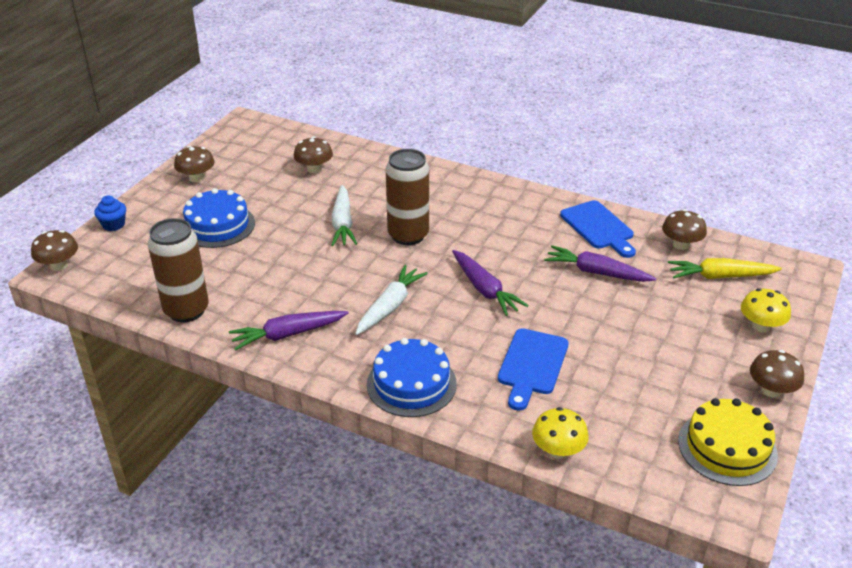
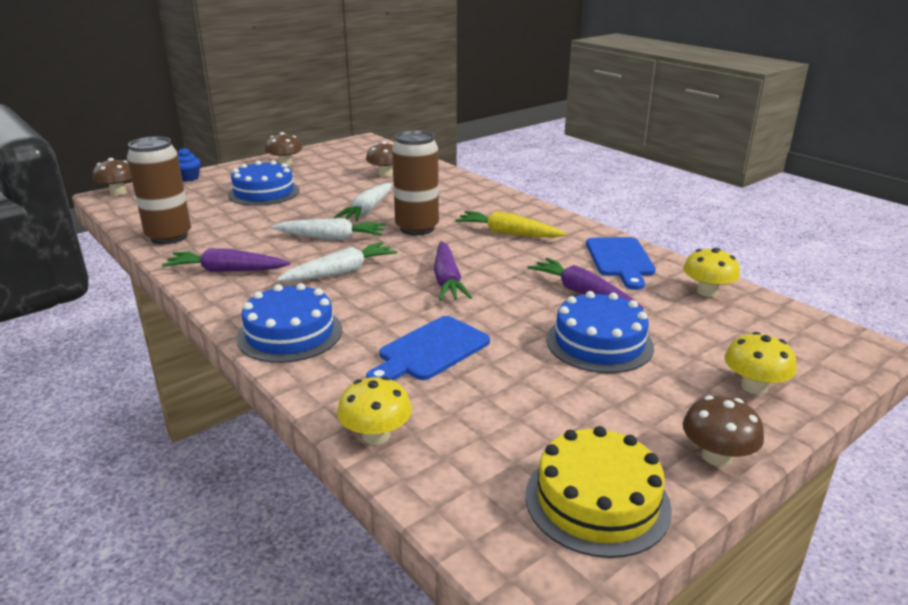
camera: 25 degrees right, 10 degrees down
brown mushroom [662,209,707,250] -> yellow mushroom [683,248,740,297]
yellow carrot [668,258,782,279] -> yellow carrot moved to [455,211,566,238]
none -> white carrot [271,218,386,240]
none -> blue cake [546,291,654,373]

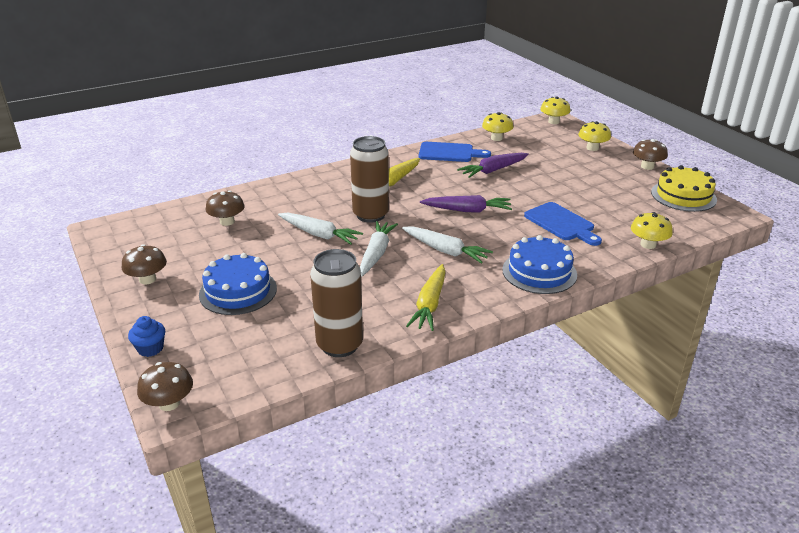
camera: 80 degrees left, 5 degrees up
purple carrot [162,248,291,272] -> yellow carrot [406,264,446,331]
white carrot [277,242,397,281] -> white carrot turned 150 degrees clockwise [402,226,493,264]
blue cake [546,291,654,373] -> none
none -> yellow mushroom [540,96,570,124]

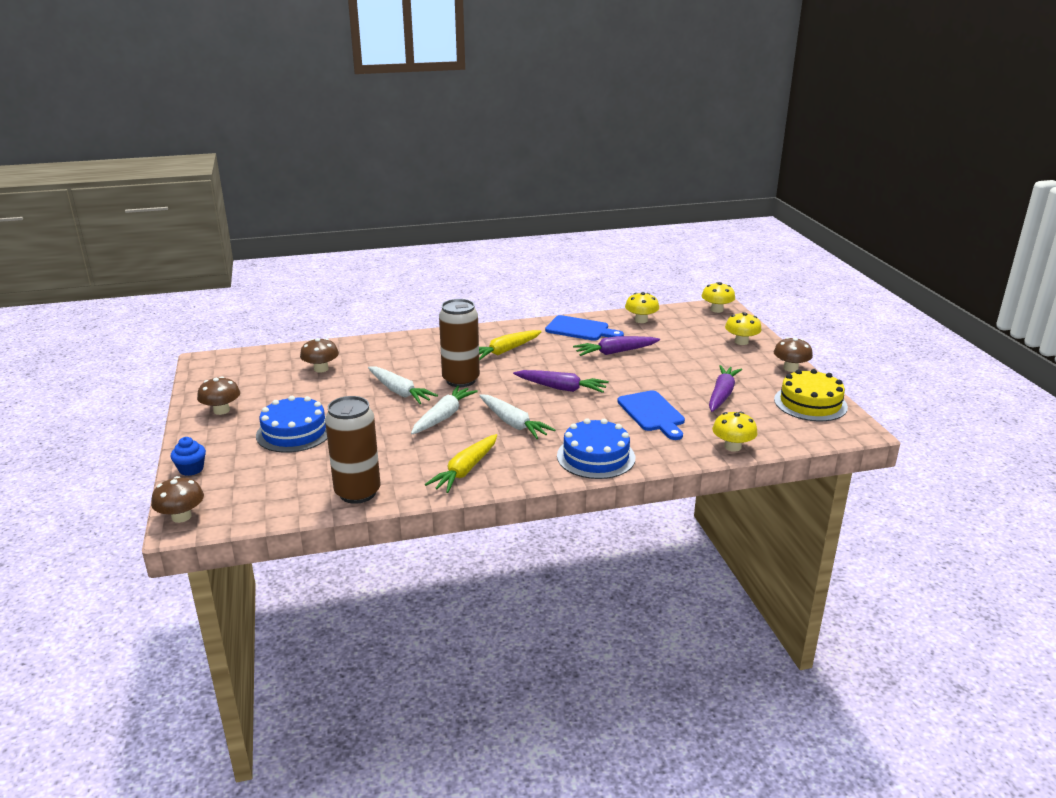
camera: 15 degrees right, 5 degrees down
none -> purple carrot [709,365,742,412]

